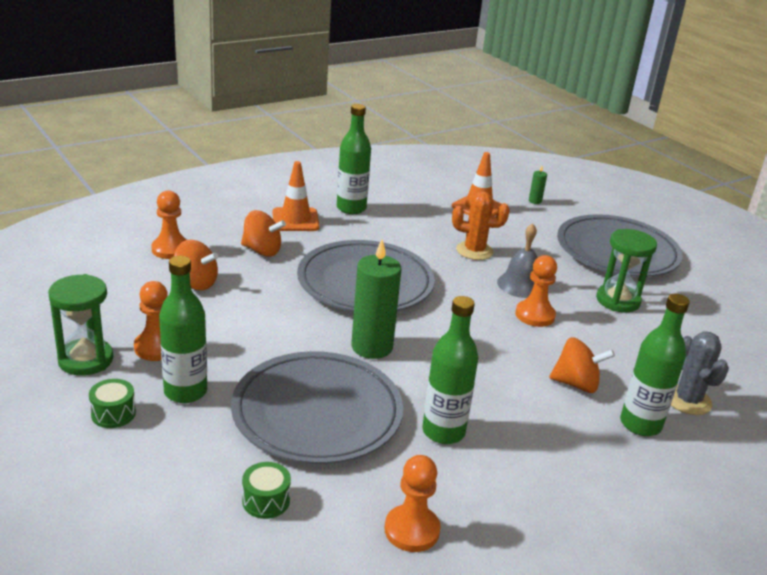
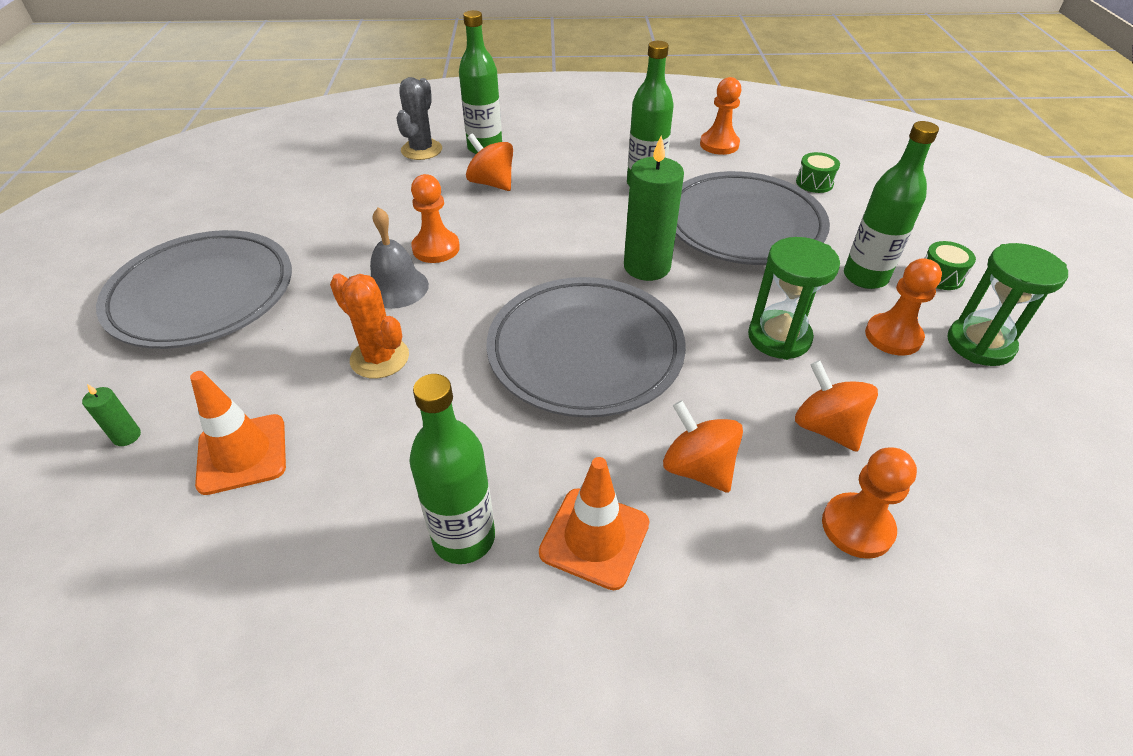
camera: 145 degrees left, 15 degrees up
green hourglass [596,229,657,312] -> green hourglass moved to [748,237,840,360]

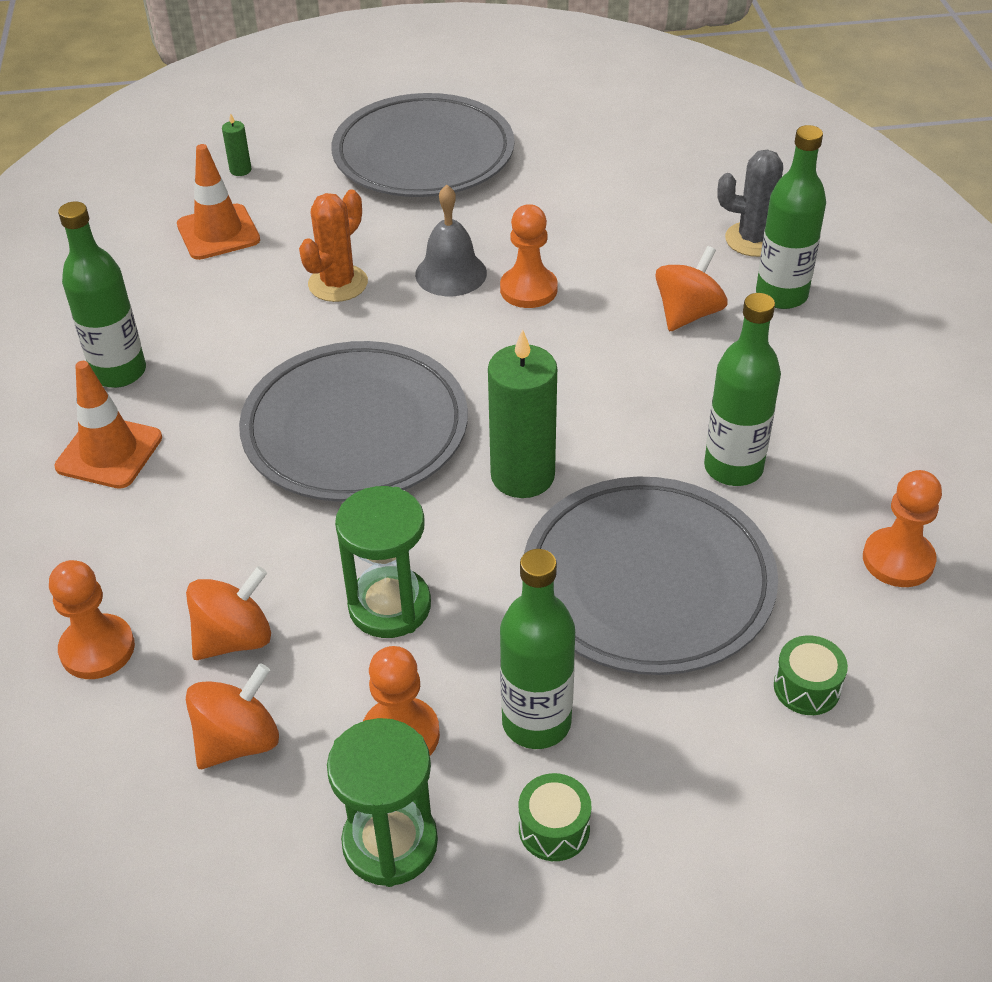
camera: 85 degrees right, 0 degrees up
orange spinning top [663,400,743,493] -> orange spinning top moved to [186,663,279,769]

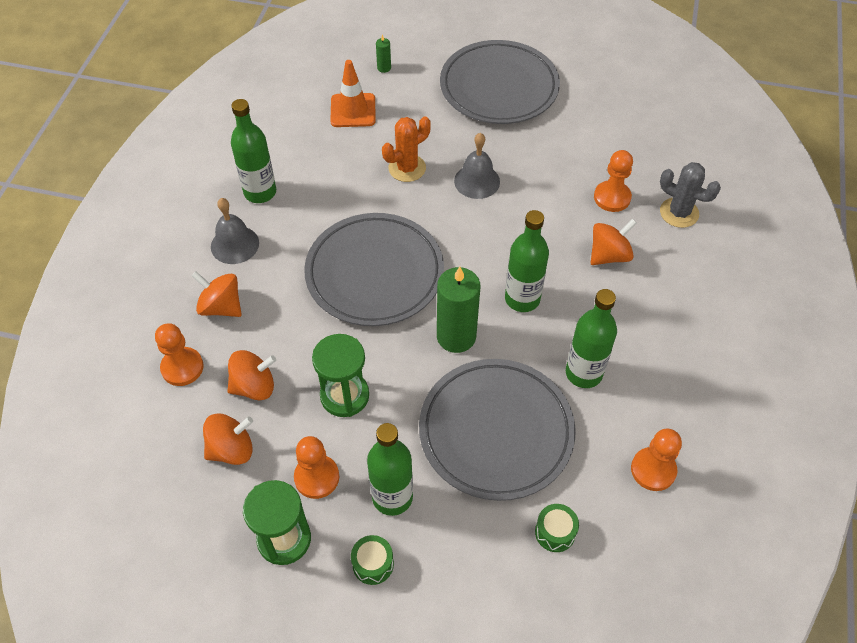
camera: 20 degrees right, 10 degrees up
orange traffic cone [54,361,162,489] -> grey bell [211,198,259,264]
orange pawn [500,204,558,308] -> orange pawn moved to [594,150,633,212]
green bottle [756,125,826,309] -> green bottle moved to [505,210,549,312]
none -> orange spinning top [191,271,242,317]

